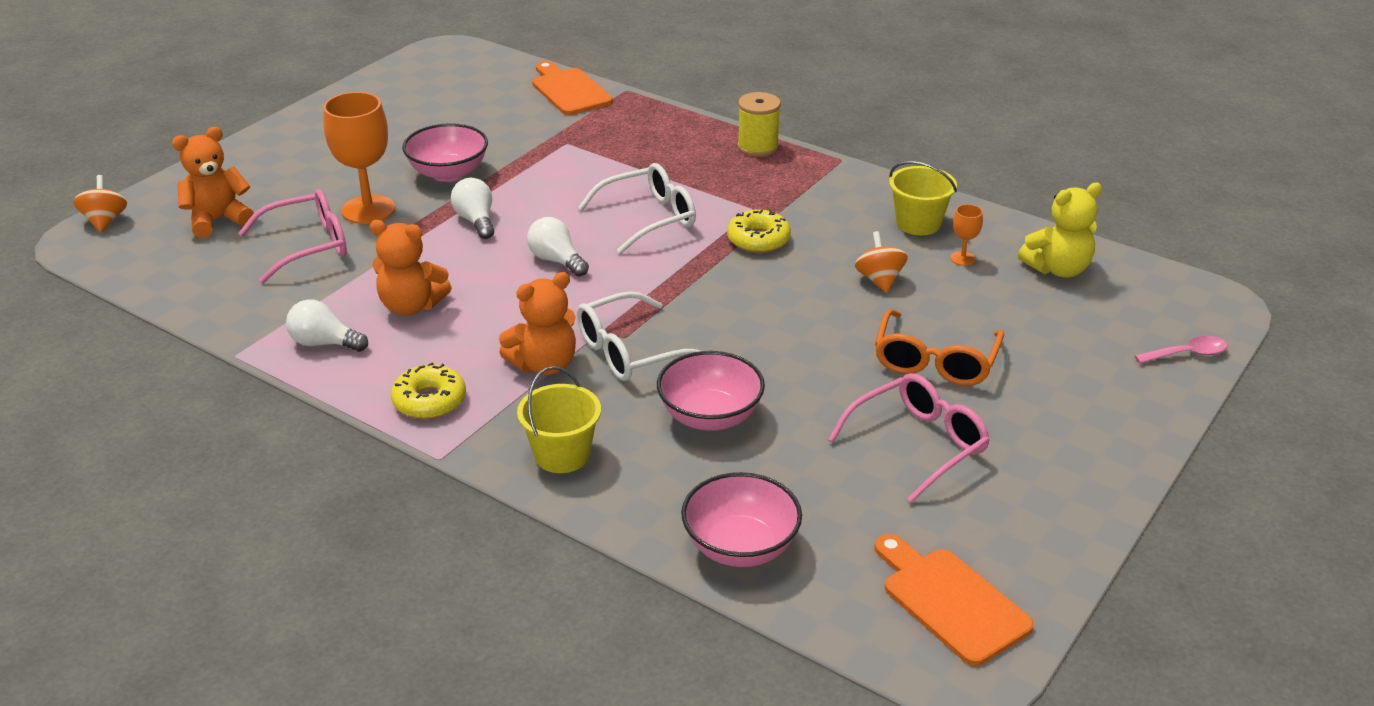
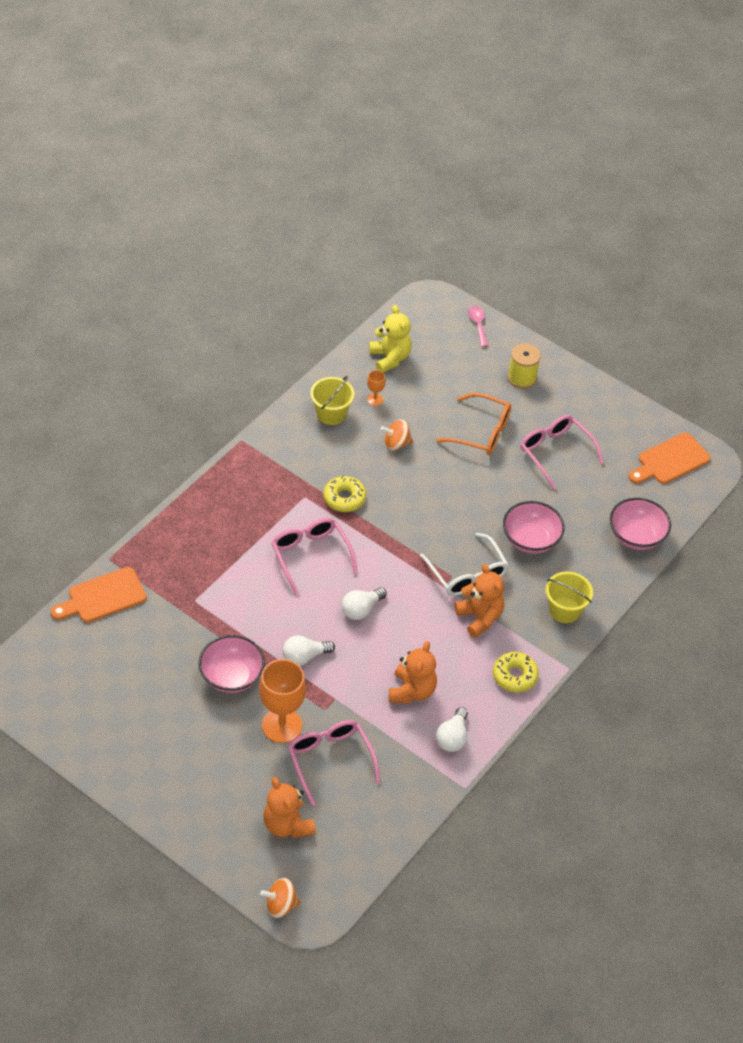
camera: 90 degrees left, 15 degrees up
white glasses [578,163,696,254] -> pink glasses [272,518,358,595]
yellow spool [737,92,781,157] -> yellow spool moved to [508,343,541,389]

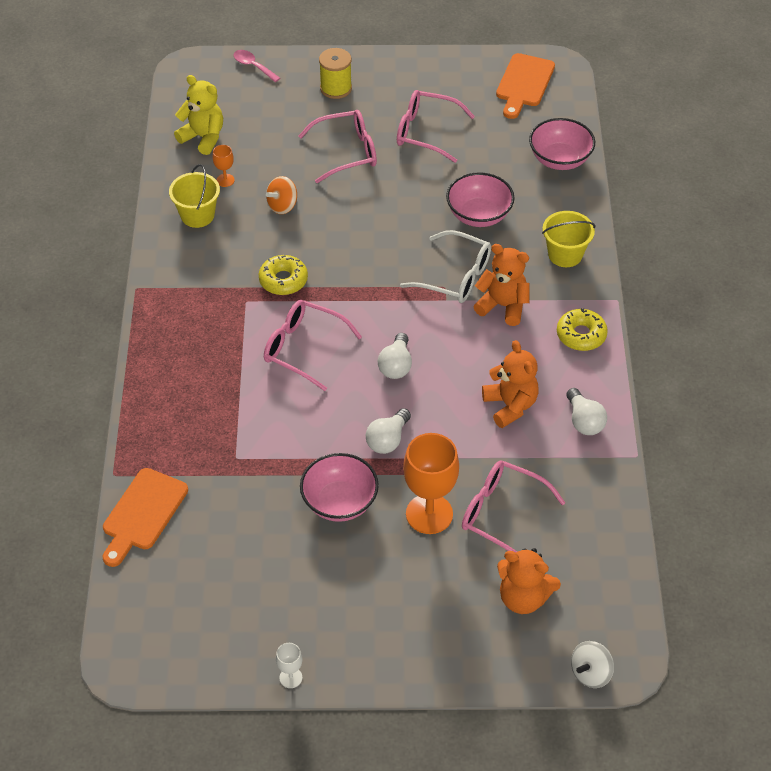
camera: 35 degrees left, 0 degrees up
orange spinning top [260,878,301,918] -> white spinning top [571,641,614,688]
orange glasses [436,393,511,455] -> pink glasses [298,110,377,183]
none -> white goblet [276,643,302,688]

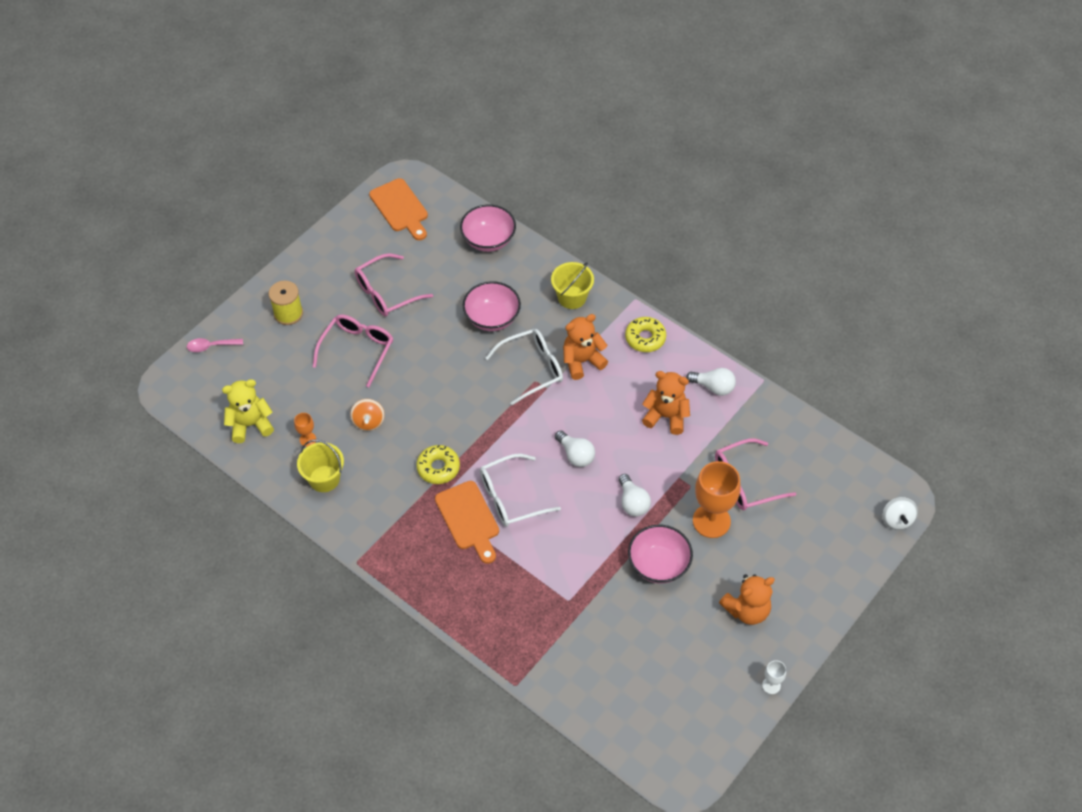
camera: 50 degrees left, 5 degrees up
orange cutting board [103,468,188,567] -> orange cutting board moved to [435,481,499,564]
pink glasses [264,300,362,391] -> white glasses [480,454,561,527]
orange teddy bear [497,548,561,614] -> orange teddy bear moved to [719,574,775,625]

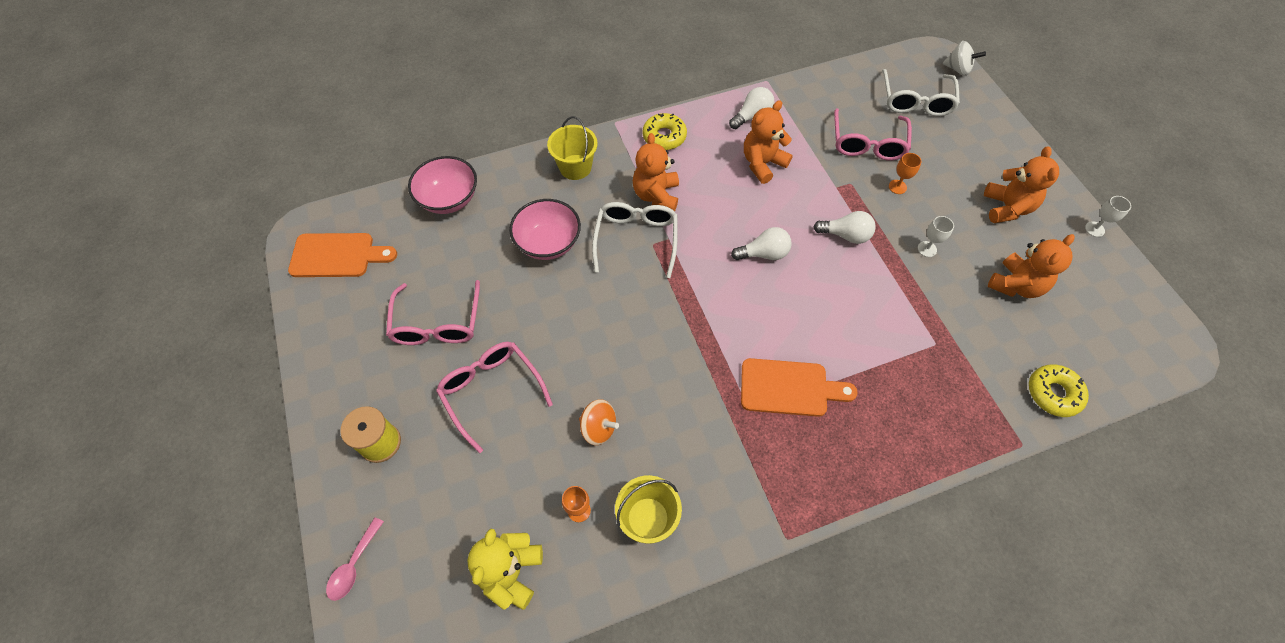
camera: 60 degrees left, 5 degrees up
yellow donut [416,445,460,484] -> yellow donut moved to [1029,365,1089,417]
white glasses [480,454,561,527] -> white glasses moved to [882,69,960,116]
pink bowl [628,525,693,584] -> white goblet [918,216,954,257]
orange goblet [693,461,741,538] -> orange goblet [889,153,922,194], size x0.45
none -> orange teddy bear [988,234,1075,298]

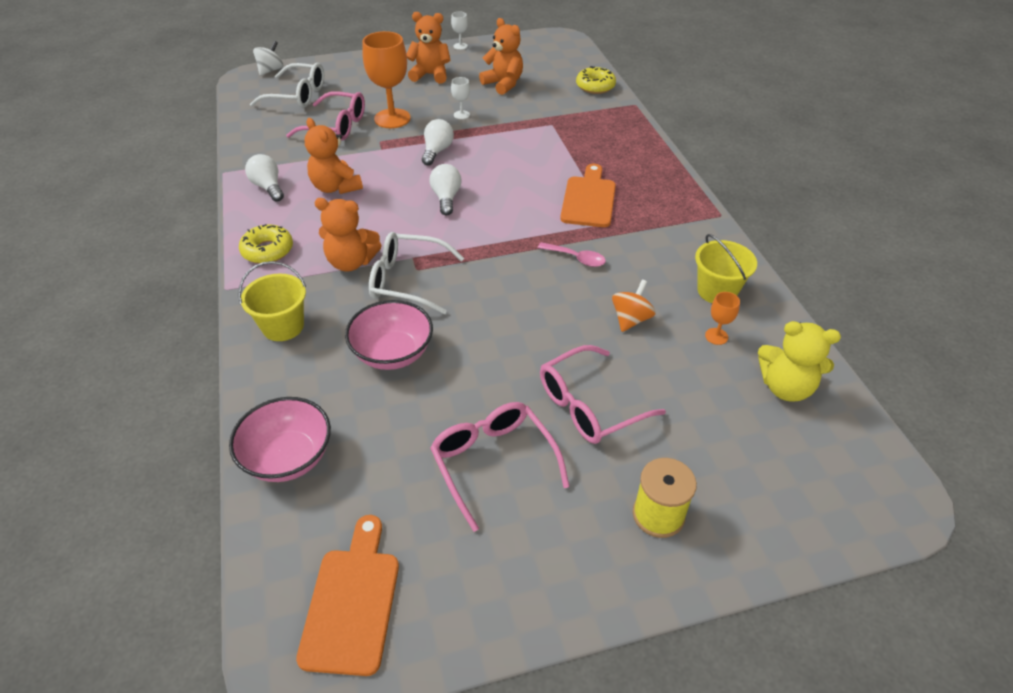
camera: 85 degrees left, 15 degrees down
pink spoon [326,517,384,601] -> pink spoon moved to [538,242,606,267]
pink glasses [386,280,480,345] -> pink glasses turned 120 degrees counterclockwise [430,402,570,532]
orange goblet [889,153,922,194] -> orange goblet [362,31,411,128], size x2.21

